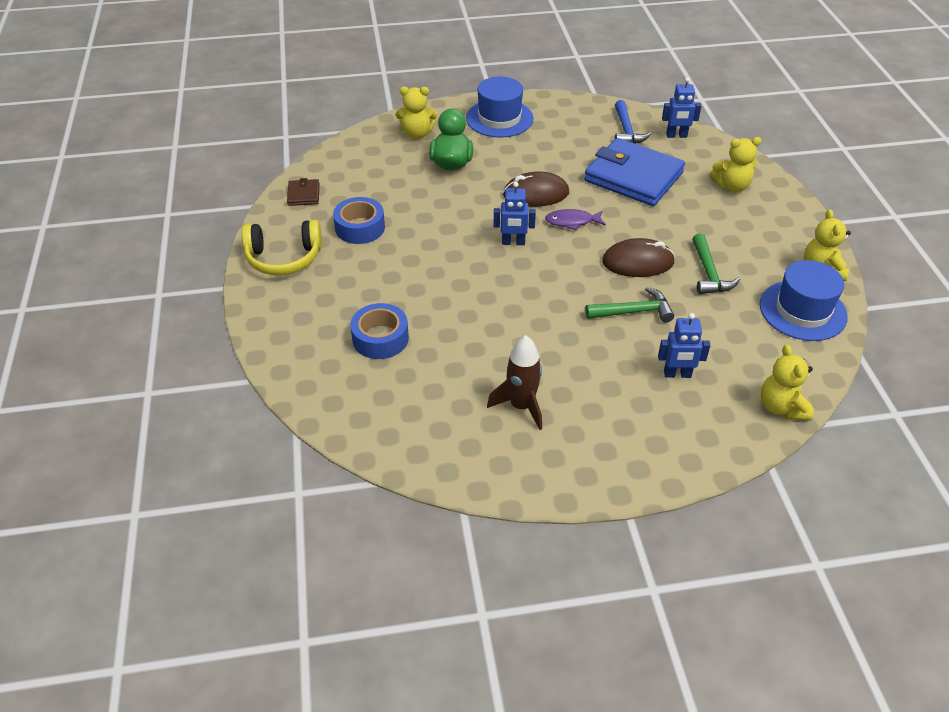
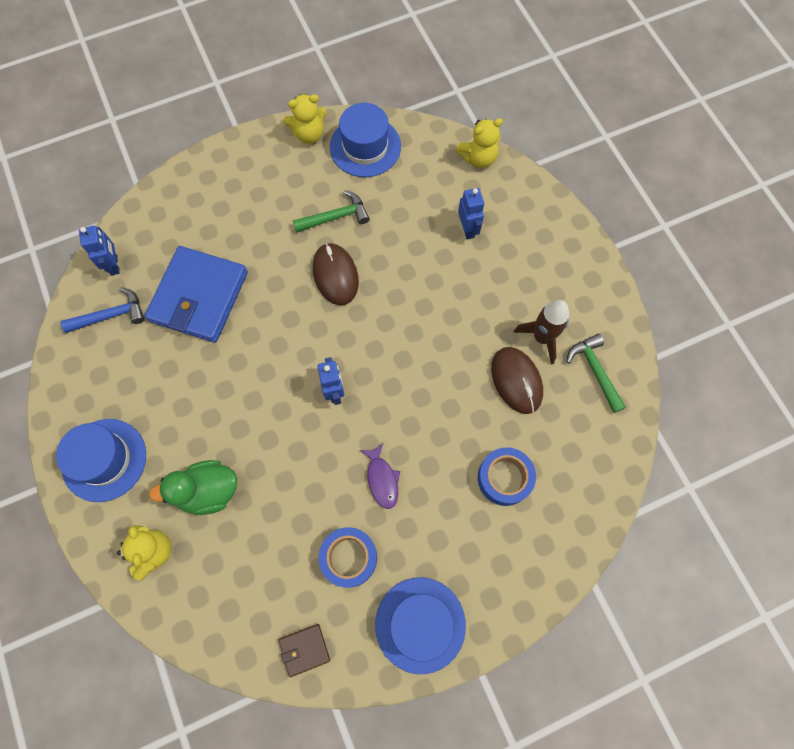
camera: 105 degrees left, 25 degrees up
yellow headphones [242,220,322,275] -> blue hat [375,577,466,674]
brown mouse [503,171,569,207] -> brown mouse moved to [491,347,543,414]
purple fish [545,209,606,231] -> purple fish moved to [360,443,400,509]
green hammer [585,287,674,323] -> green hammer moved to [567,334,626,413]
yellow teddy bear [710,137,762,192] -> none

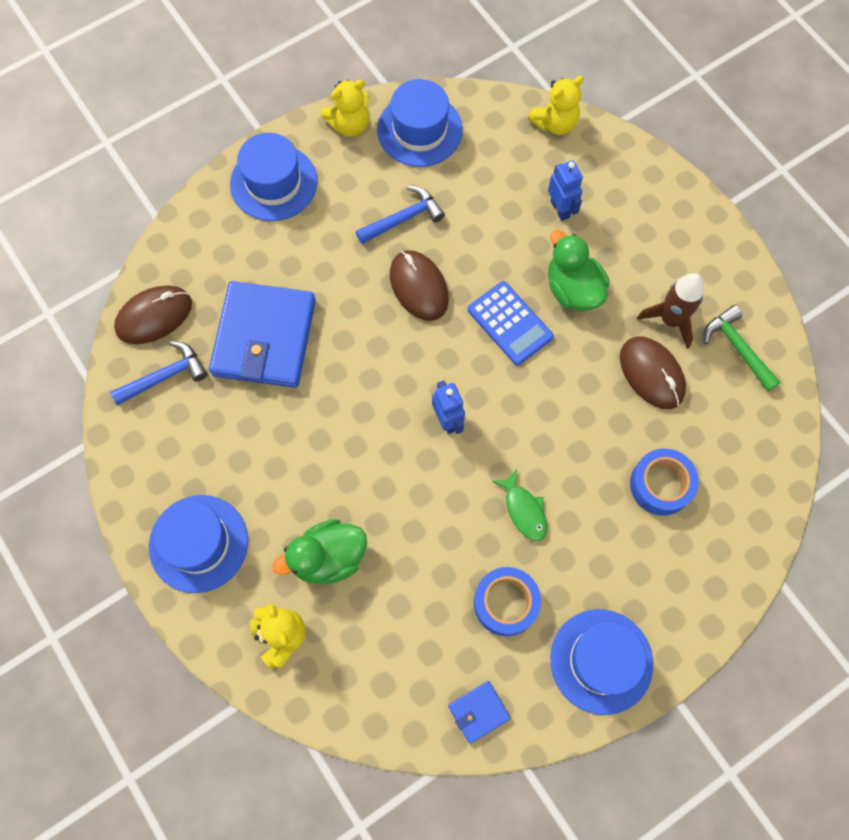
camera: 10 degrees left, 0 degrees up
blue robot [79,226,119,275] -> brown mouse [114,285,192,344]
brown wallet [279,624,330,677] -> blue wallet [448,681,511,744]
green hammer [293,190,370,233] -> blue hammer [356,186,445,244]
purple fish [360,443,400,509] -> green fish [492,469,547,541]
none -> blue hat [230,133,318,221]
none -> blue calculator [468,281,554,365]
none -> green duck [548,230,609,311]

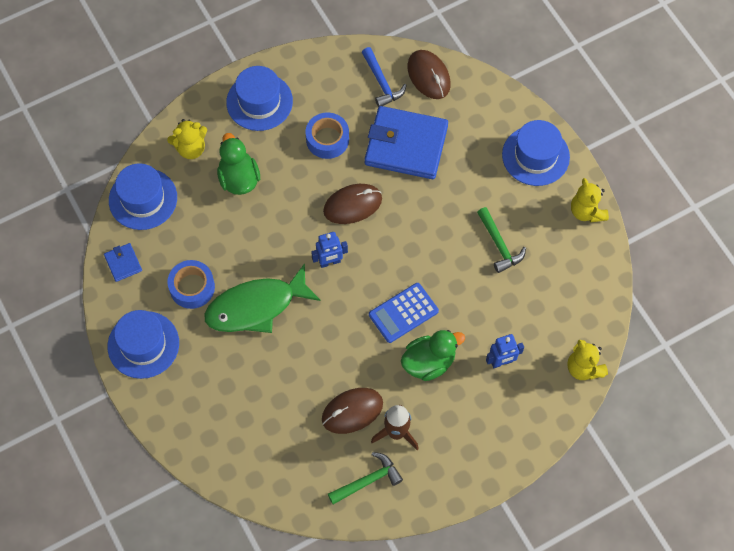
camera: 95 degrees right, 5 degrees down
blue hammer [356,186,445,244] -> green hammer [477,207,526,273]
blue hat [377,79,463,167] -> blue hat moved to [109,163,177,230]
brown mouse [390,250,449,321] -> brown mouse moved to [323,184,382,224]
green fish [492,469,547,541] -> green fish [204,263,321,333], size x2.10
blue tape [630,448,699,516] -> blue tape moved to [306,113,349,159]

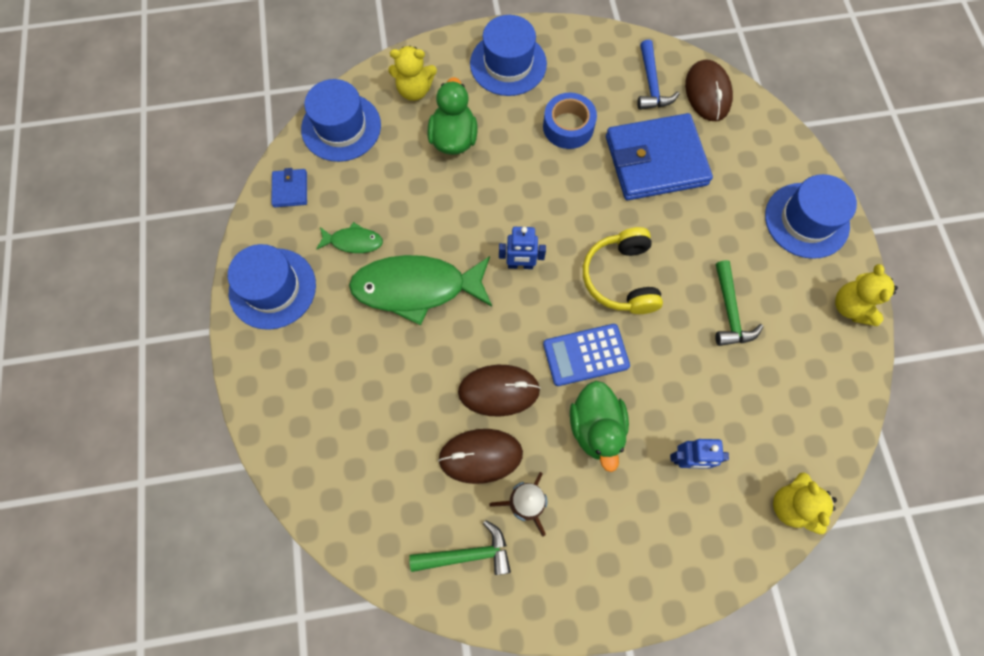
camera: 20 degrees right, 5 degrees up
blue tape [167,260,215,309] -> green fish [316,222,383,253]
brown mouse [323,184,382,224] -> brown mouse moved to [458,365,541,417]
blue wallet [365,106,448,179] -> blue wallet turned 45 degrees counterclockwise [606,113,713,200]
green duck [401,330,465,381] -> green duck turned 90 degrees clockwise [570,381,629,472]
none -> yellow headphones [583,227,663,314]

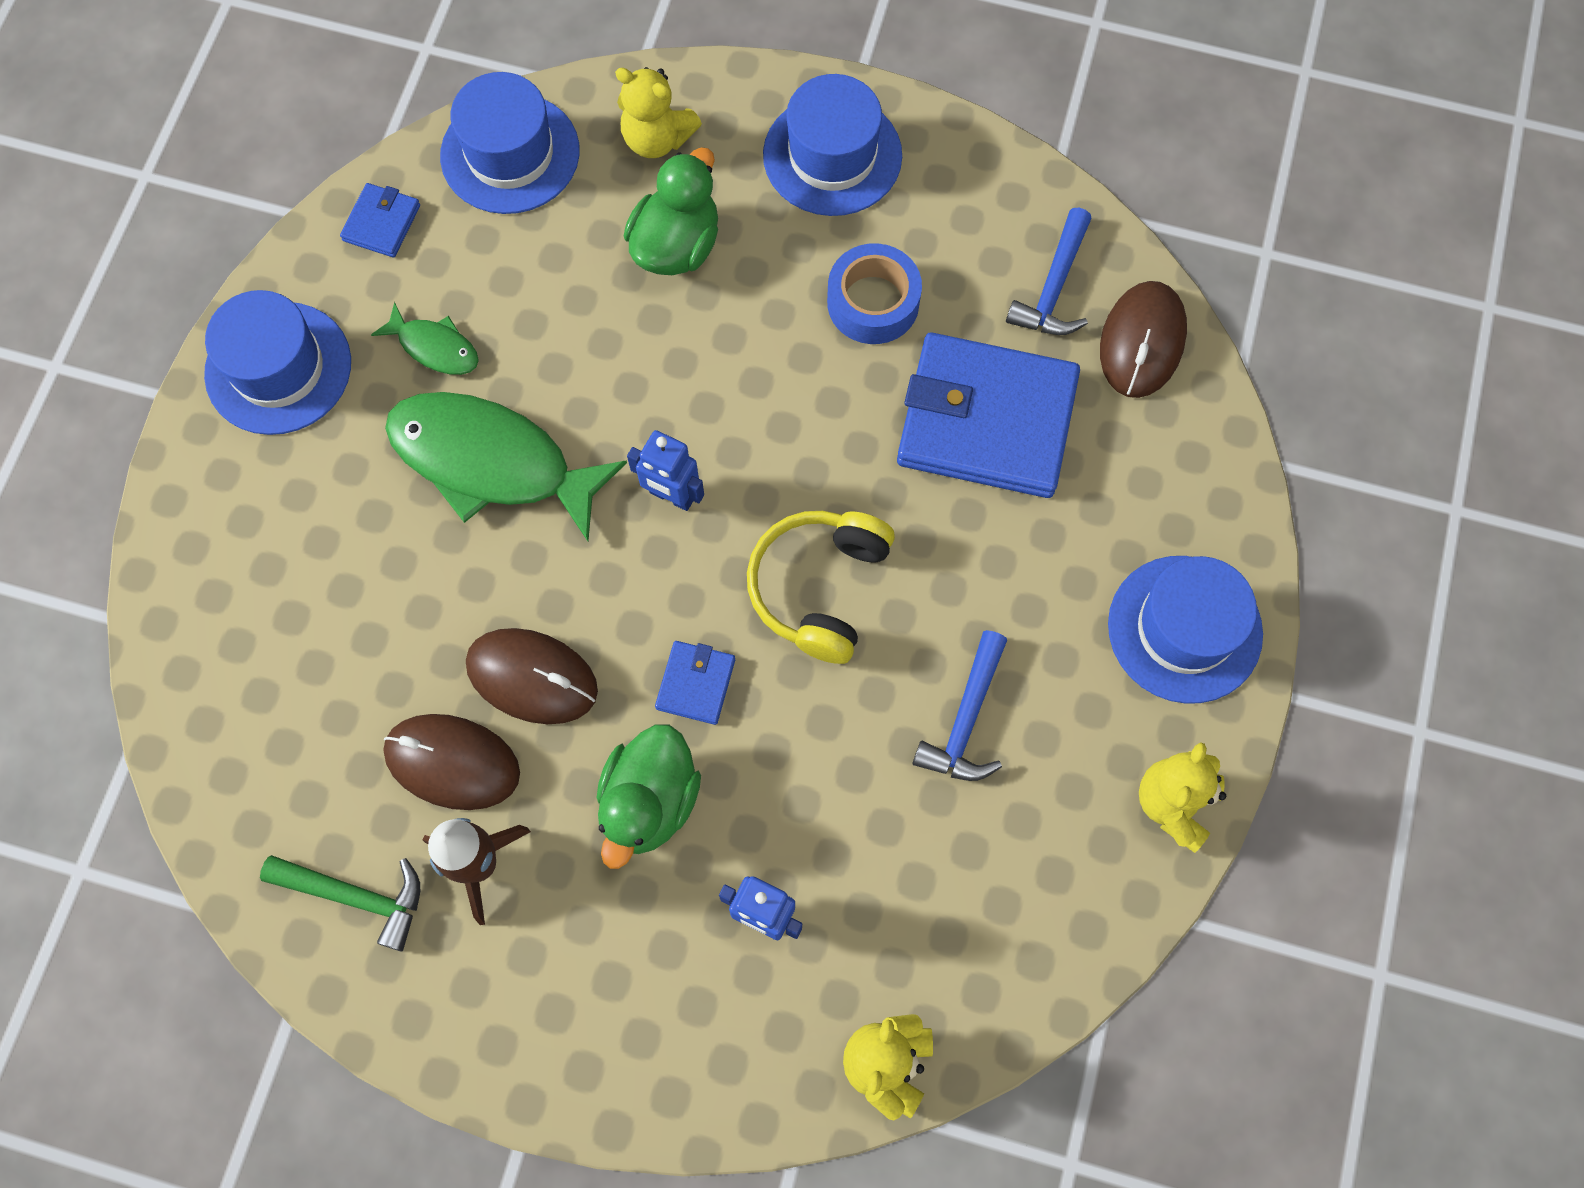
camera: 25 degrees right, 0 degrees up
blue calculator [543,324,630,386] -> blue wallet [655,641,735,725]
green hammer [715,260,763,346] -> blue hammer [912,630,1007,781]

